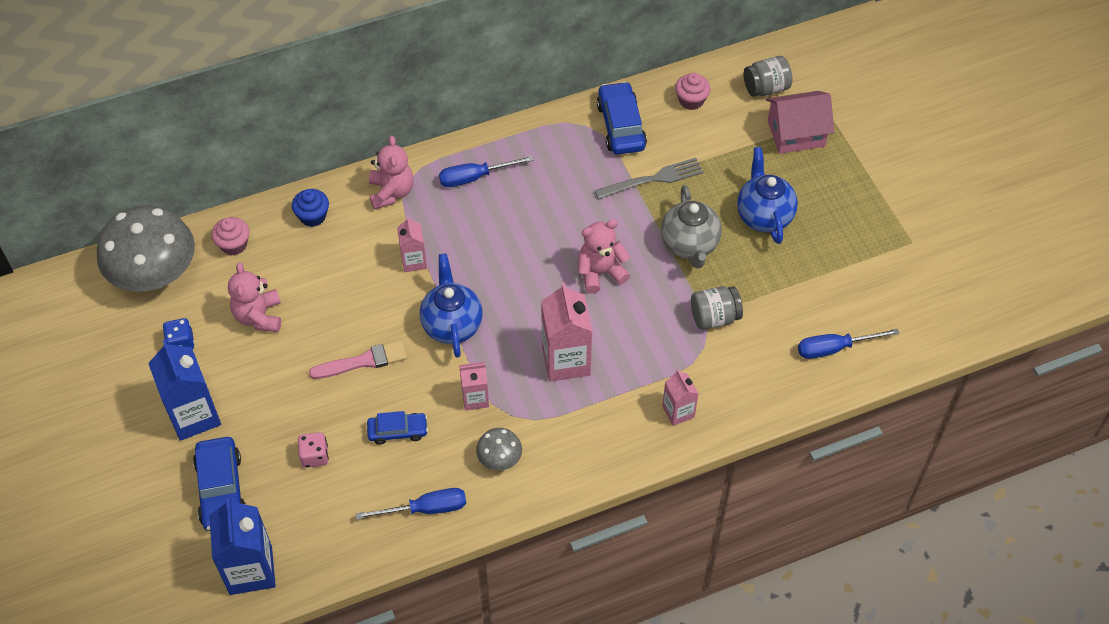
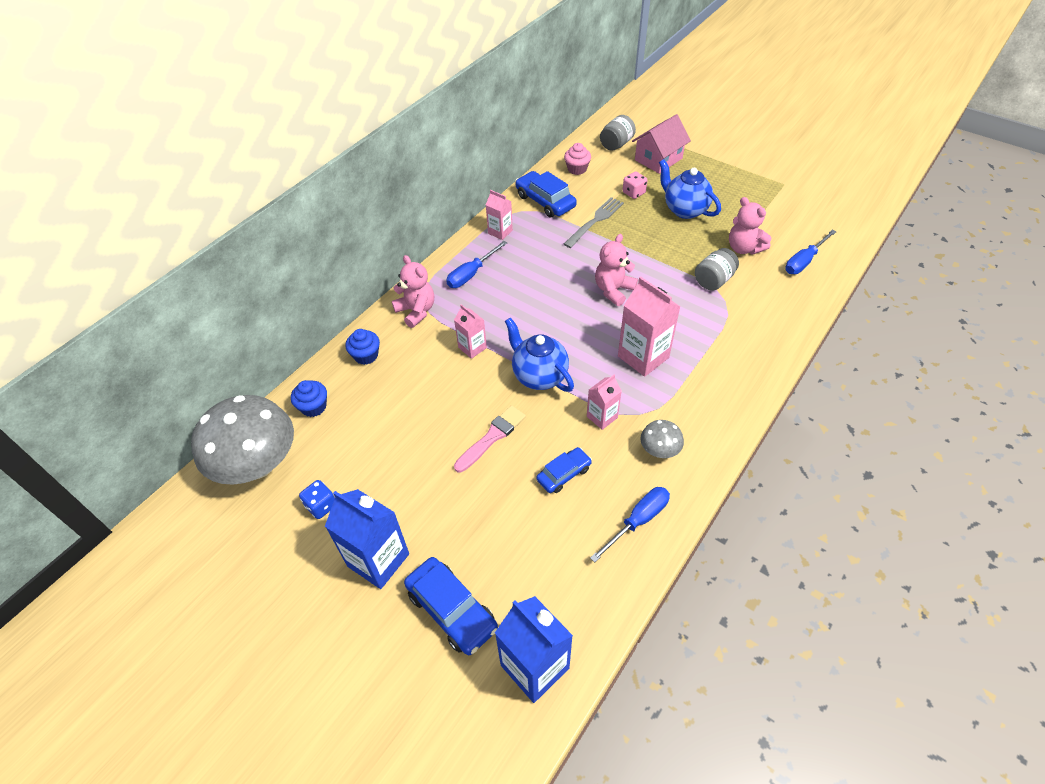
camera: 30 degrees left, 5 degrees down
pink cupcake [212,217,249,255] -> blue cupcake [291,380,327,417]
pink teddy bear [228,262,281,332] -> pink teddy bear moved to [729,197,771,254]
pink dice [298,432,329,468] -> pink dice moved to [623,172,648,199]
grey teapot [661,185,722,268] -> none
pink carton [662,370,699,426] -> pink carton moved to [486,190,513,240]

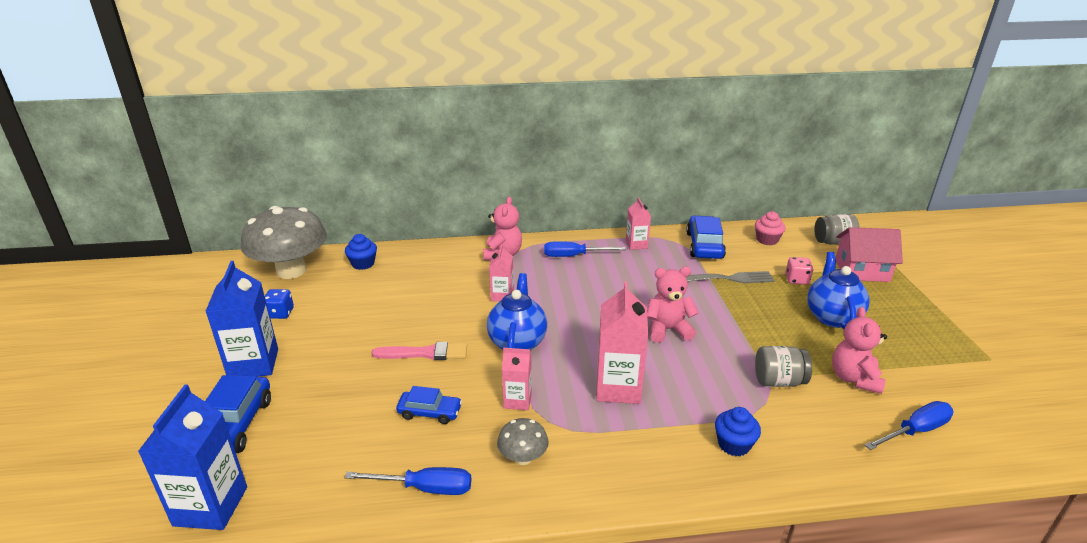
camera: 45 degrees right, 20 degrees down
blue cupcake [346,329,380,365] -> blue cupcake moved to [715,407,761,456]
blue screwdriver [785,230,836,274] -> blue screwdriver turned 150 degrees clockwise [865,401,954,450]

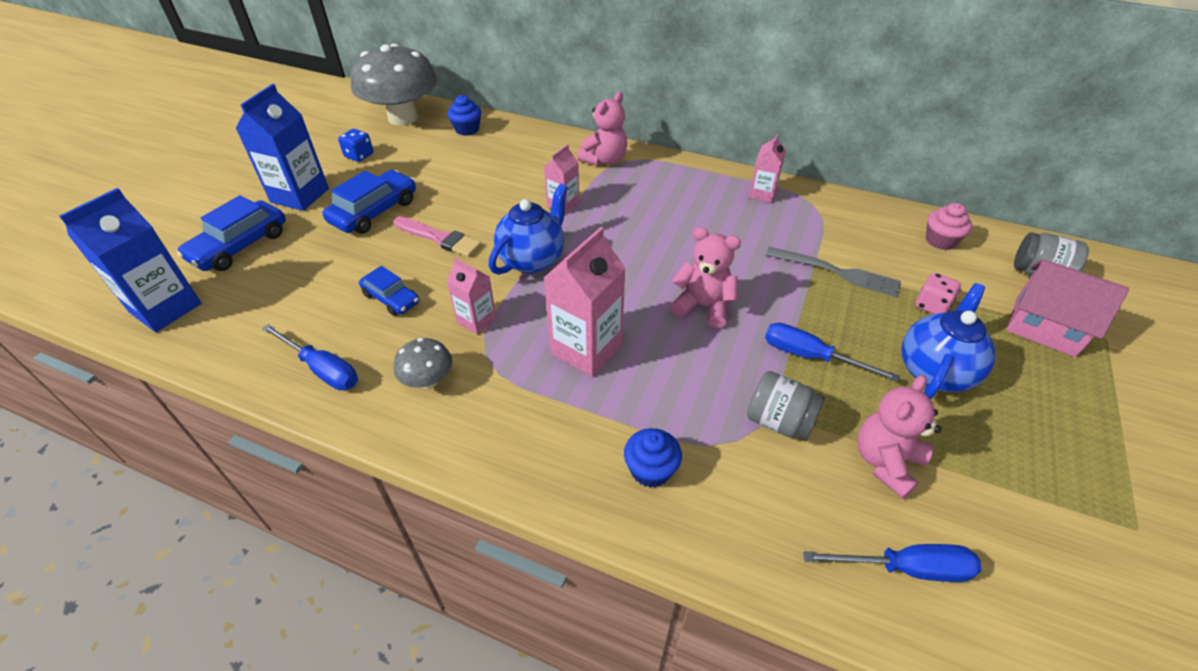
camera: 30 degrees right, 15 degrees up
blue screwdriver [544,241,626,257] -> blue screwdriver moved to [765,323,900,382]
blue car [686,216,726,259] -> blue car moved to [323,170,416,234]

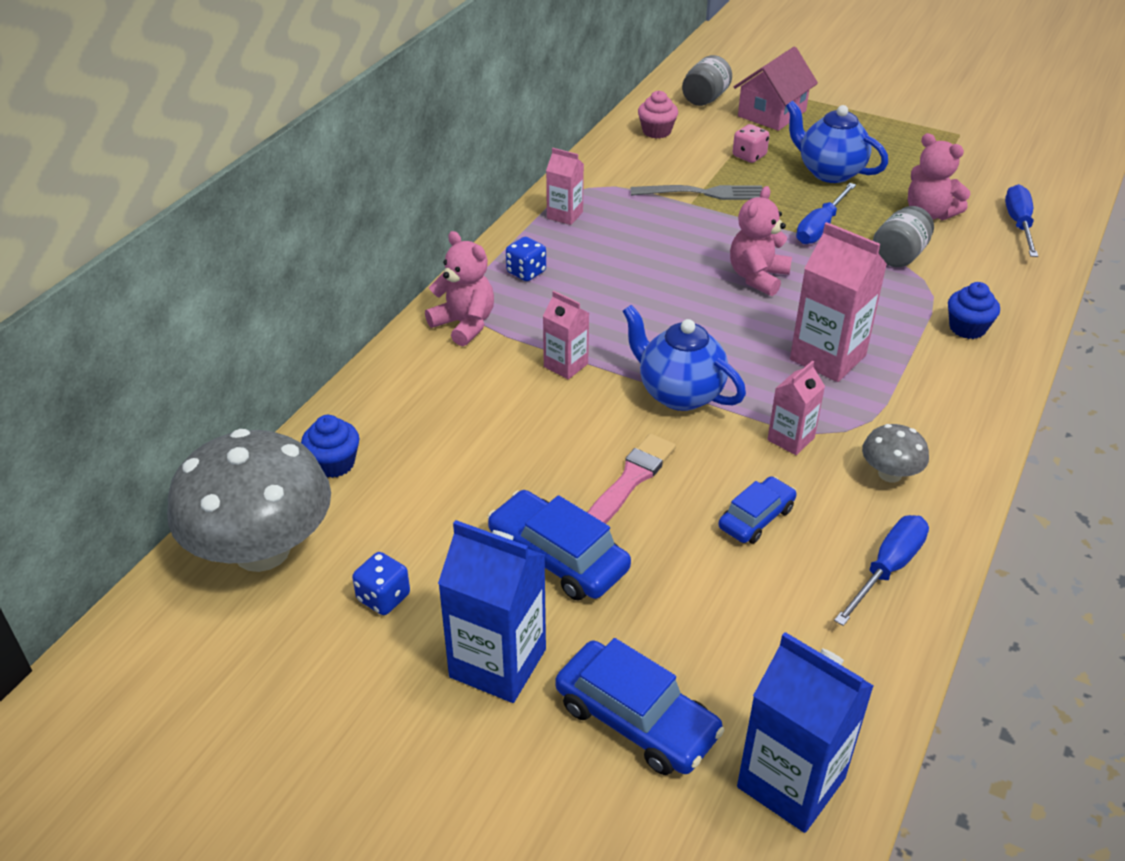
camera: 85 degrees left, 5 degrees down
grey fork [766,247,901,297] -> grey fork turned 60 degrees clockwise [630,185,762,200]
none -> blue dice [506,237,546,281]

